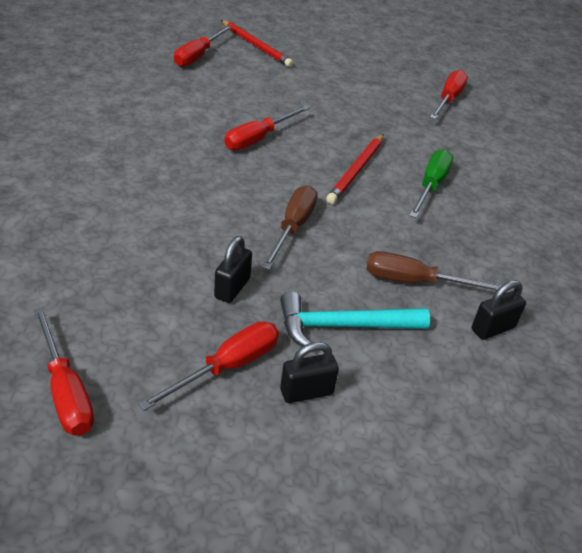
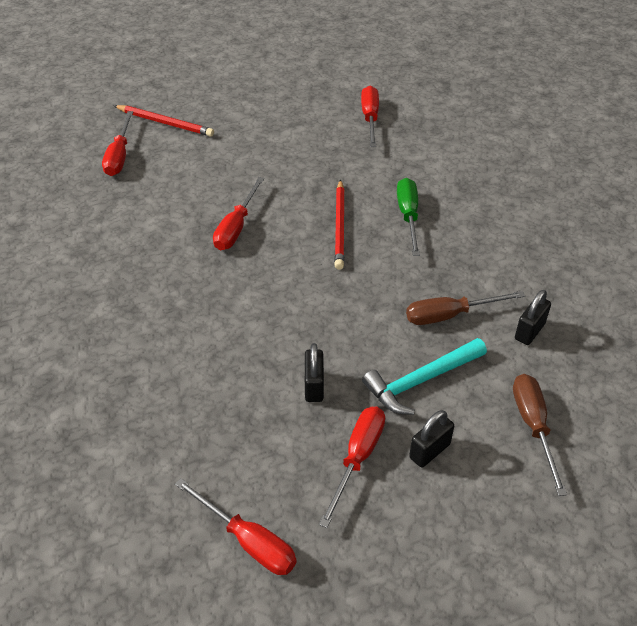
camera: 20 degrees left, 5 degrees up
brown screwdriver [262,185,317,270] -> brown screwdriver moved to [513,374,567,496]

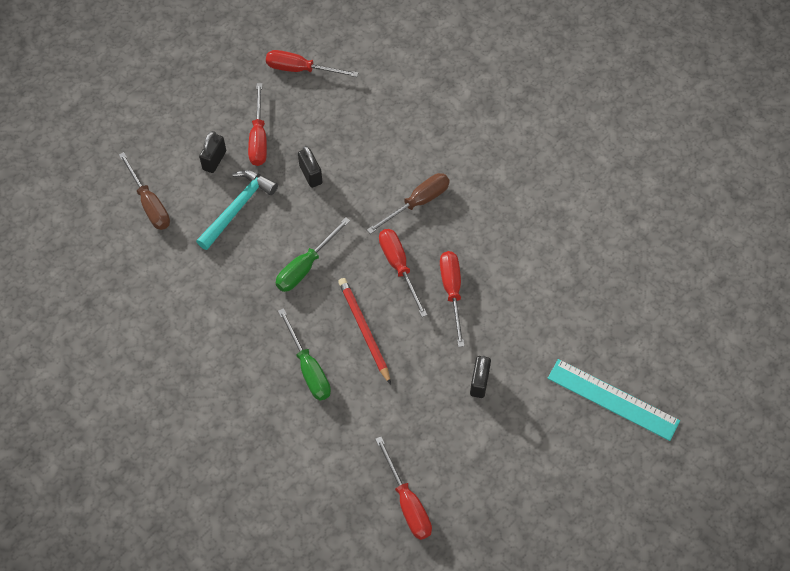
camera: 155 degrees right, 15 degrees up
red screwdriver [102,111,133,176] -> red screwdriver moved to [379,229,427,317]
red pencil [114,105,214,137] -> turquoise ruler [548,359,680,441]
brown screwdriver [406,291,525,325] -> brown screwdriver moved to [367,173,450,234]
black padlock [515,290,551,345] -> black padlock moved to [470,356,491,398]
none -> green screwdriver [276,218,350,292]

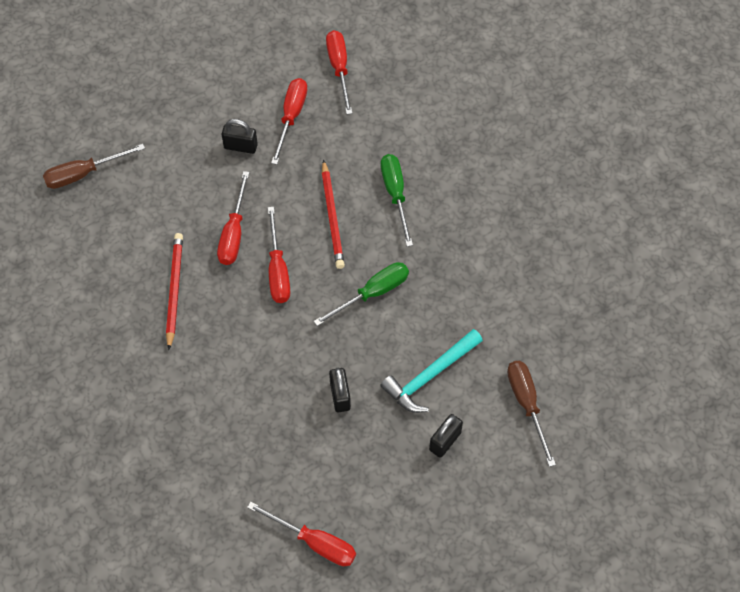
camera: 165 degrees left, 0 degrees up
red screwdriver [248,83,267,166] -> red screwdriver moved to [271,78,307,165]
brown screwdriver [367,173,450,234] -> brown screwdriver moved to [43,144,145,189]
black padlock [470,356,491,398] -> black padlock turned 75 degrees clockwise [222,119,258,154]
turquoise ruler [548,359,680,441] -> none
none -> red pencil [166,233,183,350]

